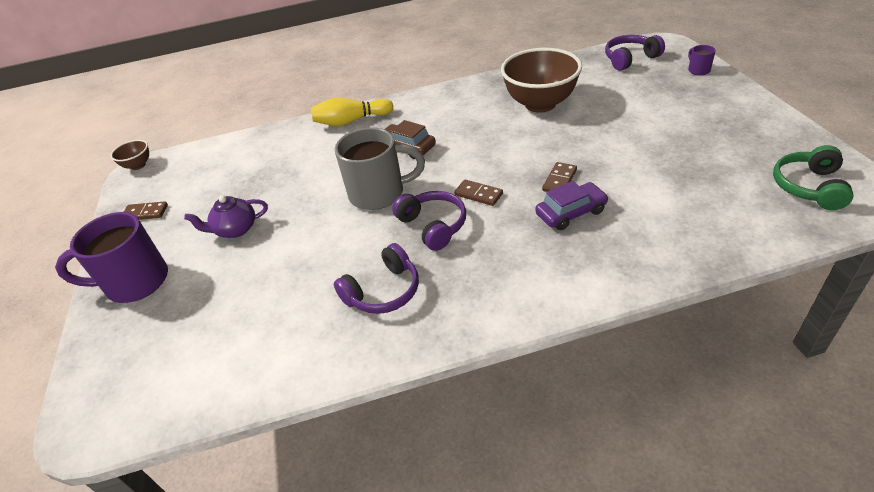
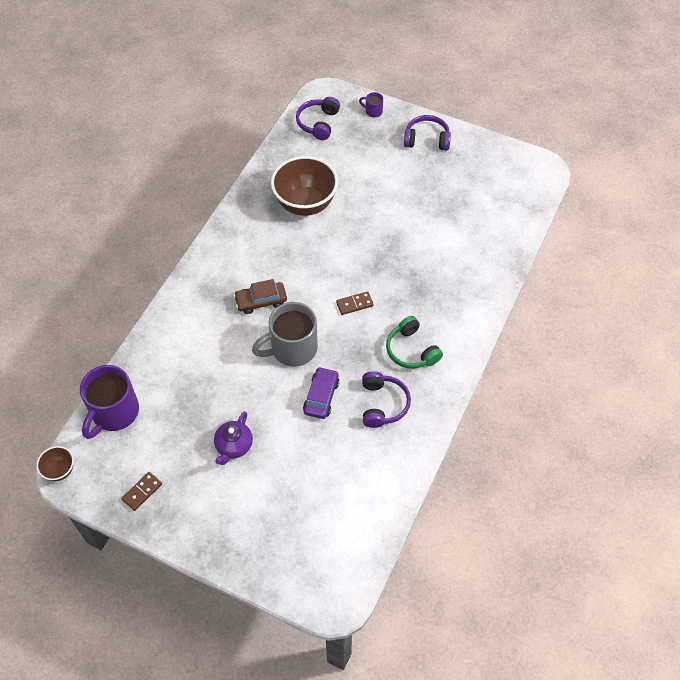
camera: 55 degrees left, 15 degrees up
purple mug [55,212,168,303] -> purple mug moved to [80,365,139,439]
yellow bowling pin [311,97,393,126] -> none
grey mug [335,127,425,210] -> grey mug turned 150 degrees counterclockwise [252,302,318,367]
purple headphones [392,191,466,251] -> purple headphones moved to [404,115,451,151]
purple car [535,181,609,230] -> purple car moved to [303,367,340,419]
brown domino [542,162,577,192] -> none
green headphones [773,145,854,210] -> green headphones moved to [386,316,443,369]

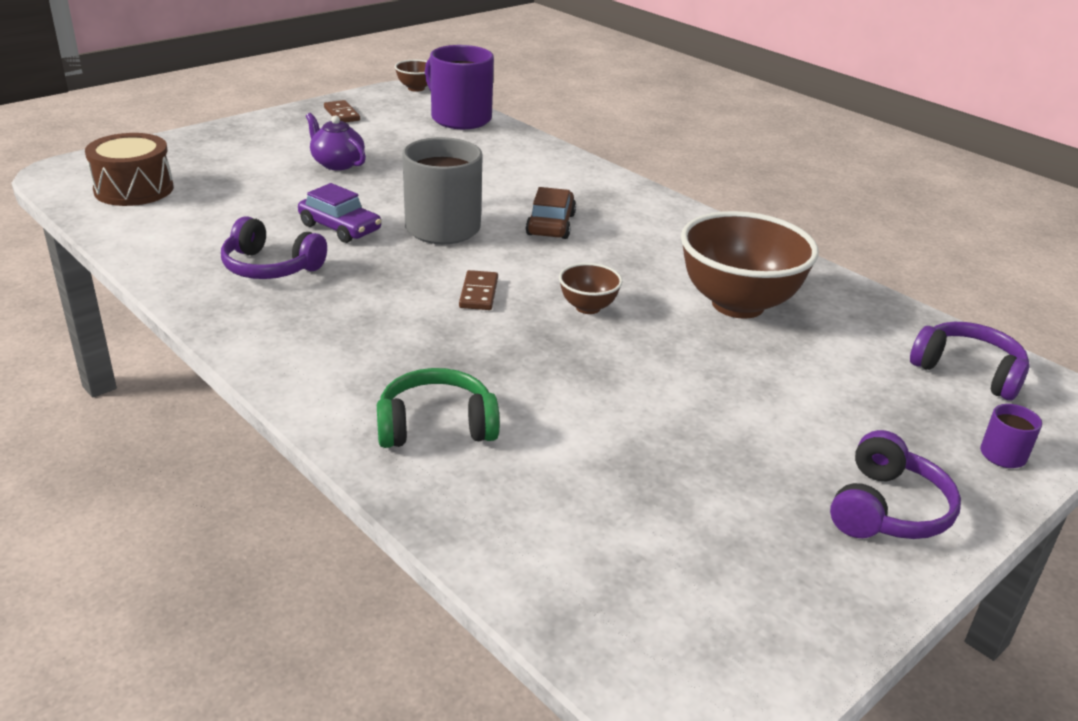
camera: 110 degrees right, 25 degrees down
green headphones [386,316,443,369] -> green headphones moved to [377,368,500,448]
none -> brown drum [85,133,174,206]
none -> brown bowl [559,263,623,314]

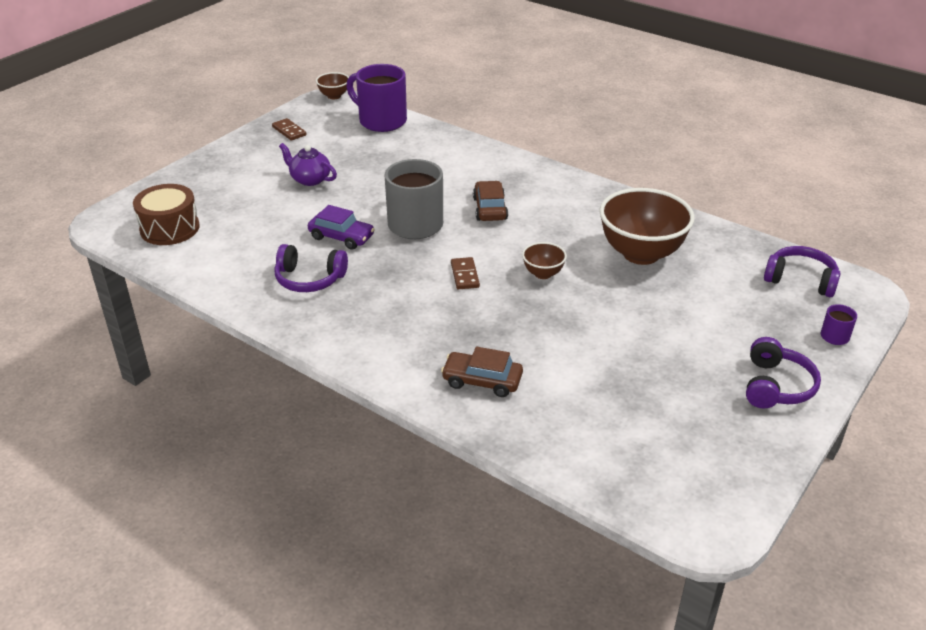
camera: 10 degrees left, 5 degrees up
green headphones [377,368,500,448] -> brown car [441,347,523,397]

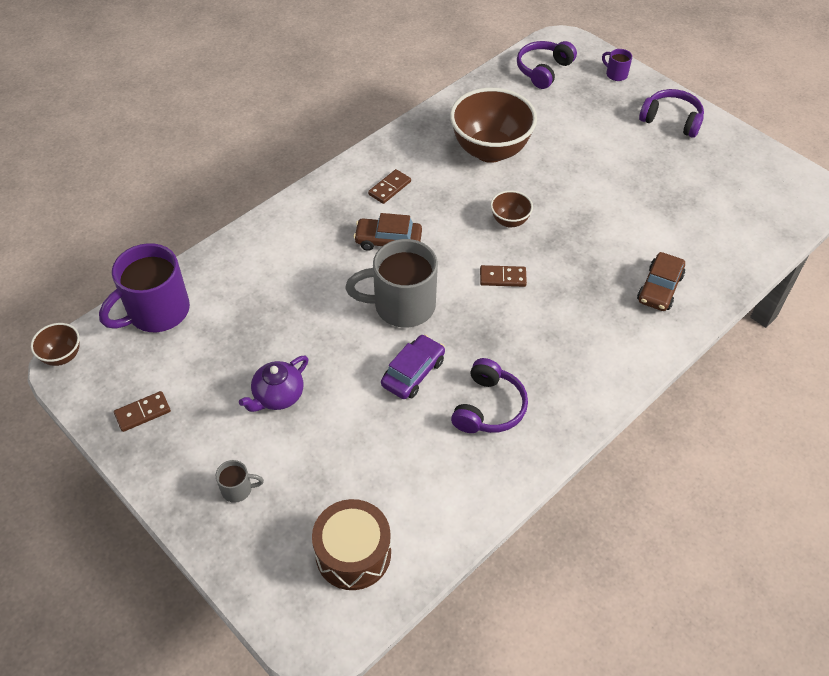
camera: 80 degrees left, 15 degrees up
none -> grey mug [216,460,264,503]
none -> brown domino [368,169,411,204]

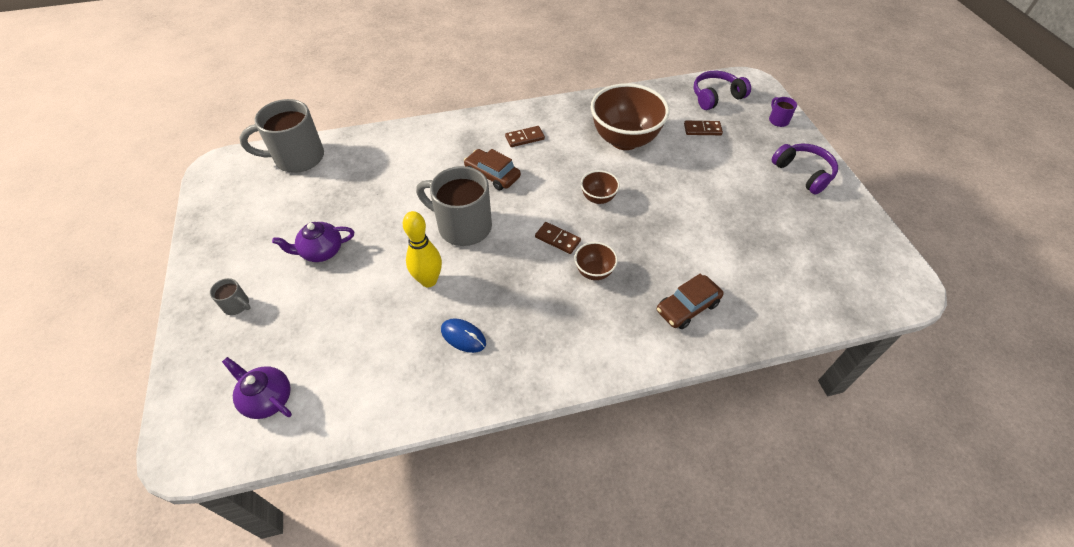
camera: 30 degrees right, 0 degrees up
brown bowl [31,323,80,366] -> brown bowl moved to [574,242,618,280]
purple mug [99,243,190,332] -> grey mug [239,99,324,173]
brown domino [114,391,171,432] -> brown domino moved to [684,121,723,135]
brown drum [312,499,391,590] -> purple teapot [222,357,292,419]
purple car [381,334,445,399] -> yellow bowling pin [403,211,442,287]
purple headphones [451,358,528,433] -> blue mouse [441,318,486,353]

